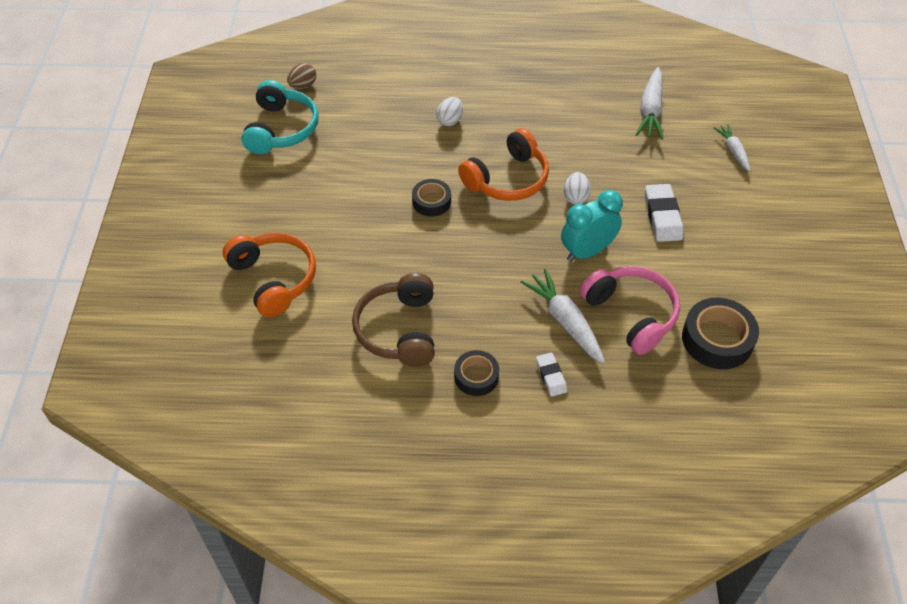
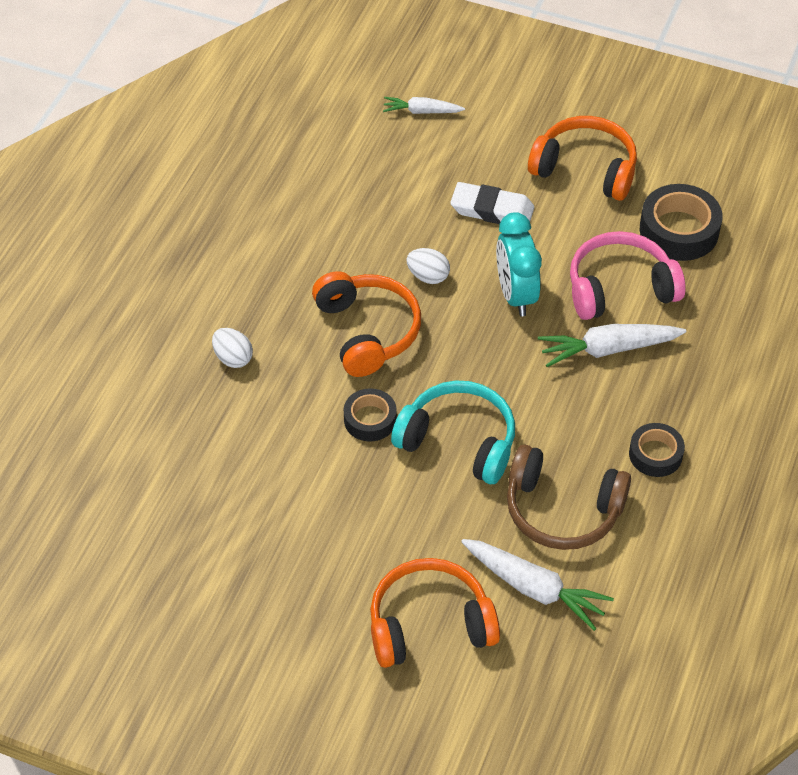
camera: 70 degrees left, 0 degrees up
turquoise headphones [241,80,319,154] -> turquoise headphones moved to [391,381,515,484]
brown egg [287,63,316,89] -> none
white eraser [536,353,567,397] -> none
white carrot [636,67,664,139] -> white carrot moved to [461,539,614,631]
none -> orange headphones [528,116,637,201]

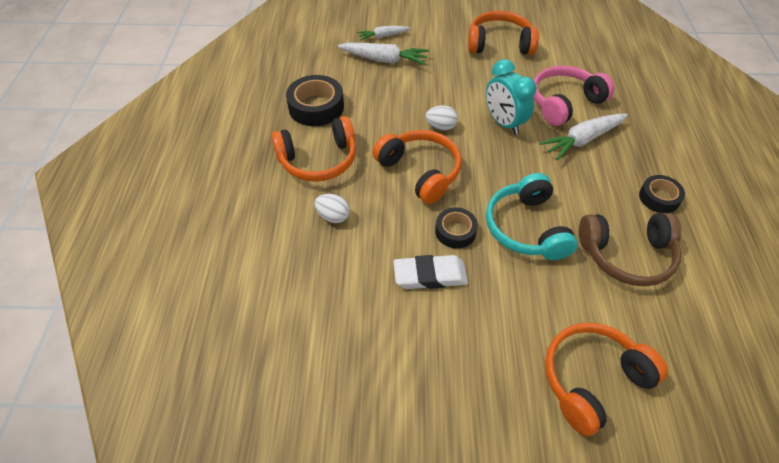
camera: 20 degrees left, 0 degrees up
turquoise headphones [391,381,515,484] -> turquoise headphones turned 105 degrees counterclockwise [486,173,578,260]
white eraser [450,182,534,224] -> white eraser moved to [393,255,468,289]
white carrot [461,539,614,631] -> white carrot moved to [338,43,429,65]
black tape [640,184,723,261] -> black tape moved to [286,75,344,126]
none -> orange headphones [272,116,356,182]

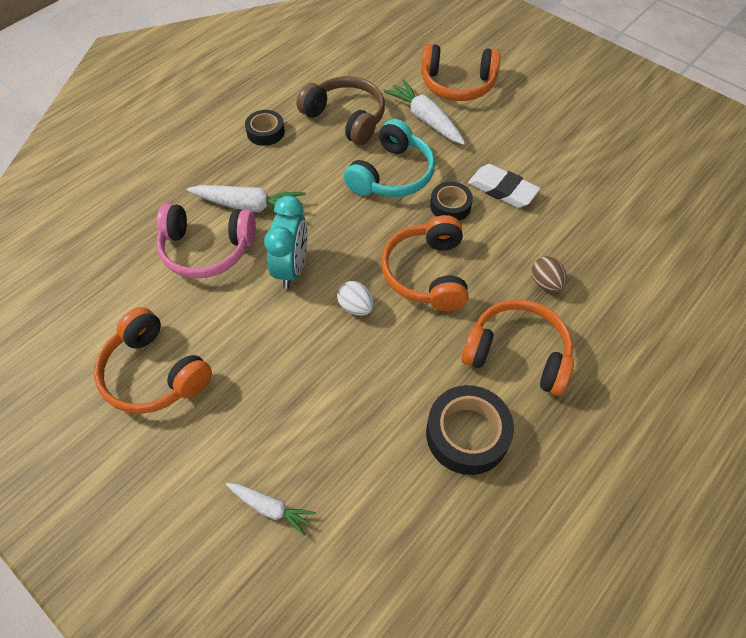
camera: 140 degrees left, 5 degrees up
white egg [315,194,350,223] -> brown egg [532,256,567,292]
white carrot [338,43,429,65] -> white carrot moved to [383,79,465,145]

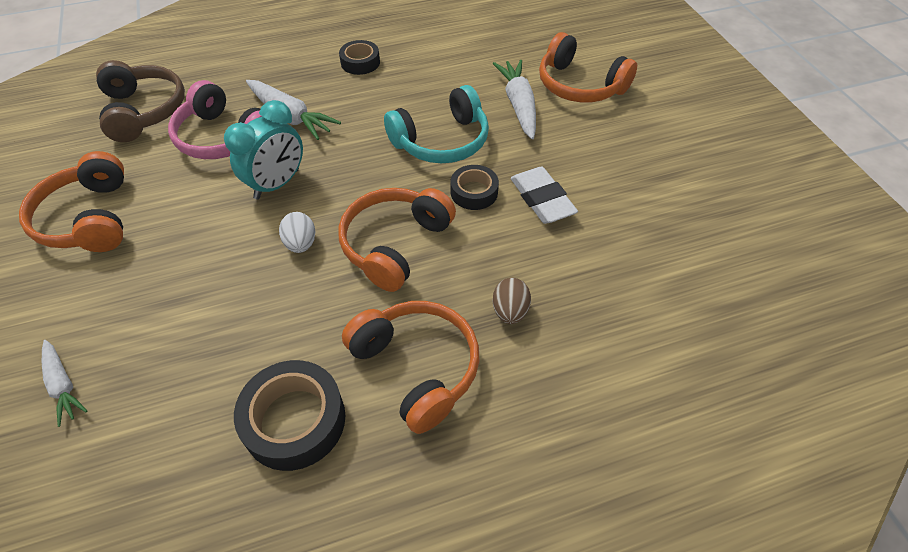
camera: 30 degrees right, 5 degrees down
brown headphones [297,76,385,145] -> brown headphones moved to [96,60,185,142]

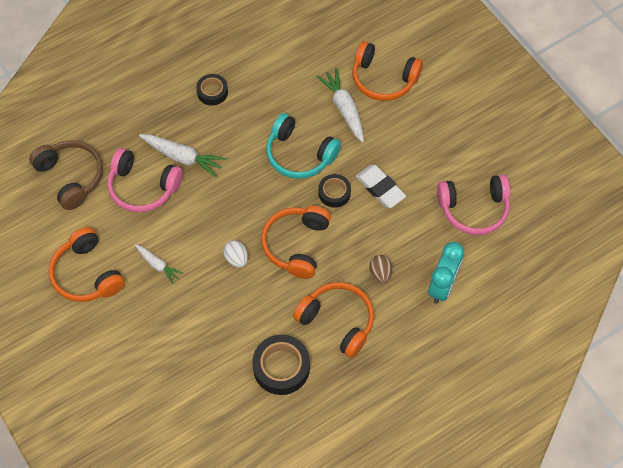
camera: 15 degrees left, 10 degrees up
white carrot [42,340,87,427] -> white carrot moved to [135,244,183,284]
turquoise clock [224,100,303,200] -> turquoise clock moved to [428,242,464,304]
turquoise headphones [384,85,489,163] -> turquoise headphones turned 75 degrees clockwise [266,113,341,179]
none -> pink headphones [437,175,510,235]

